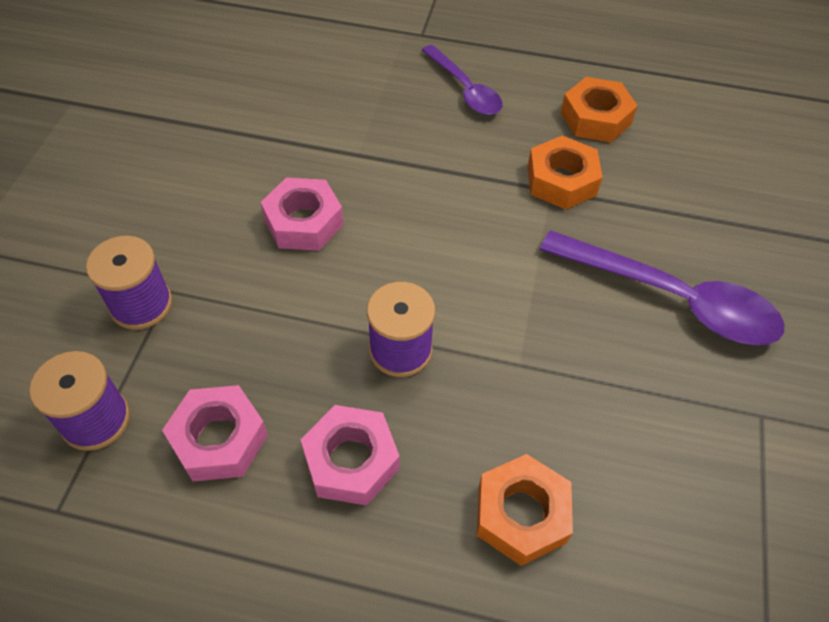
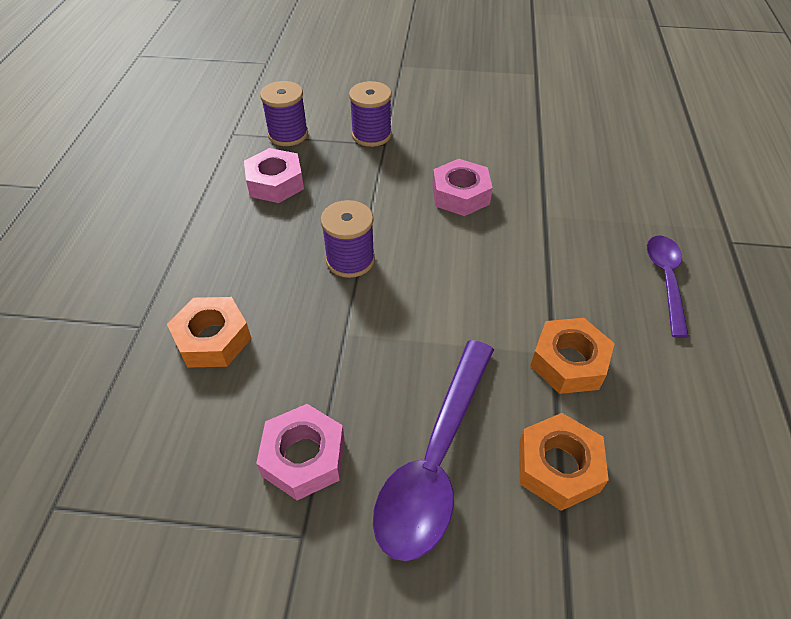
camera: 85 degrees right, 5 degrees down
pink nut [300,405,400,506] -> pink nut moved to [256,404,345,500]
purple spoon [422,45,502,115] -> purple spoon turned 135 degrees clockwise [647,236,689,338]
orange nut [561,77,638,143] -> orange nut moved to [519,413,609,511]

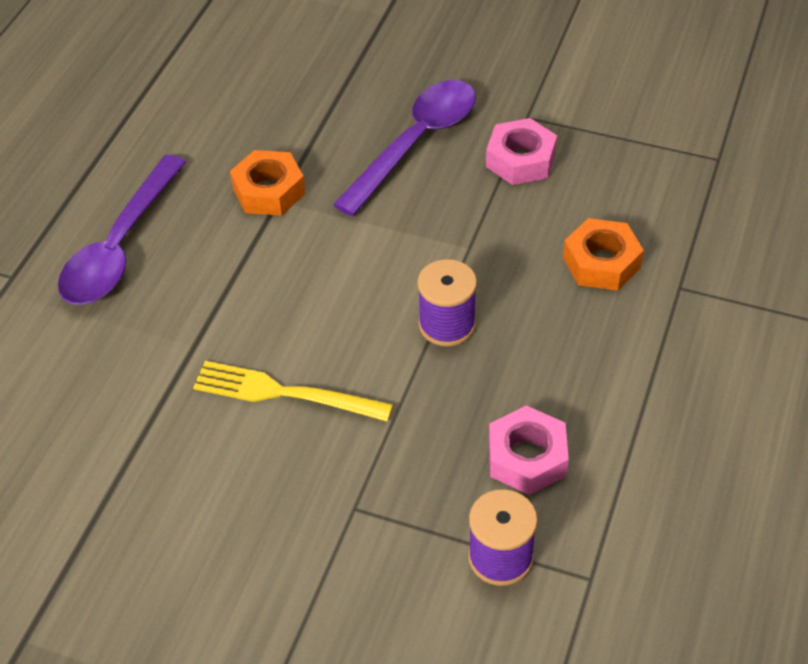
camera: 165 degrees left, 0 degrees up
purple spool [349,81,392,147] -> none
pink nut [432,159,493,216] -> yellow fork [193,361,393,422]
orange nut [519,413,609,511] -> none
purple spoon [647,236,689,338] -> purple spoon [58,155,186,305], size x1.61

